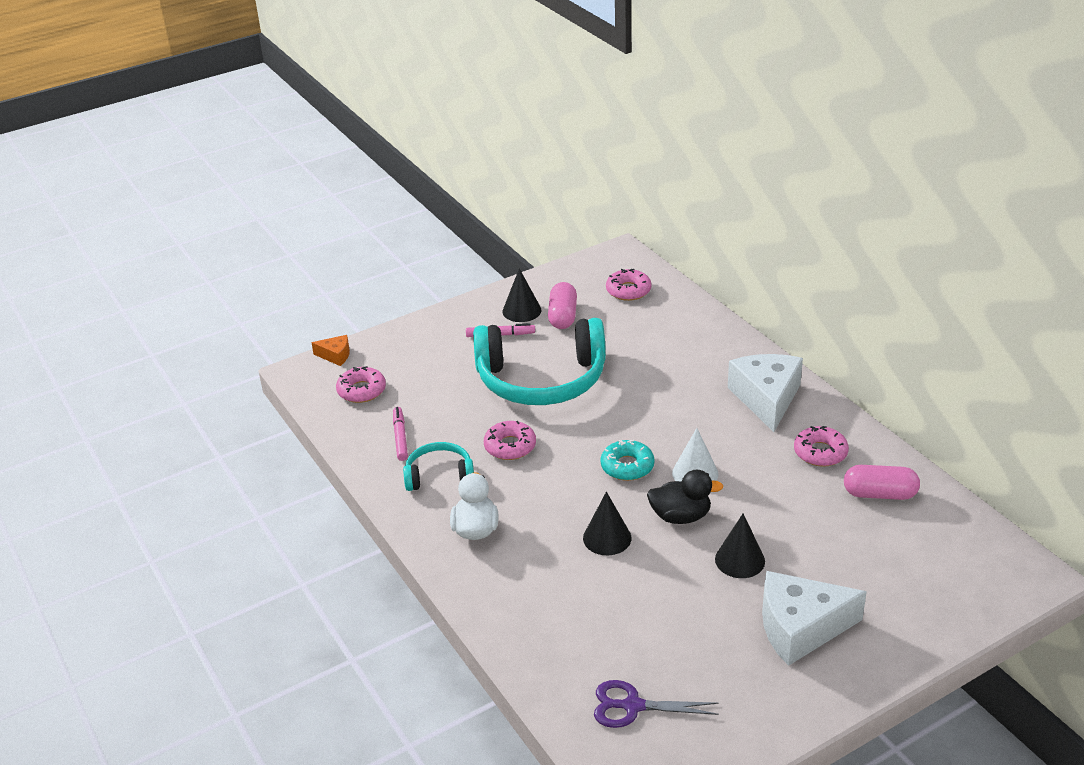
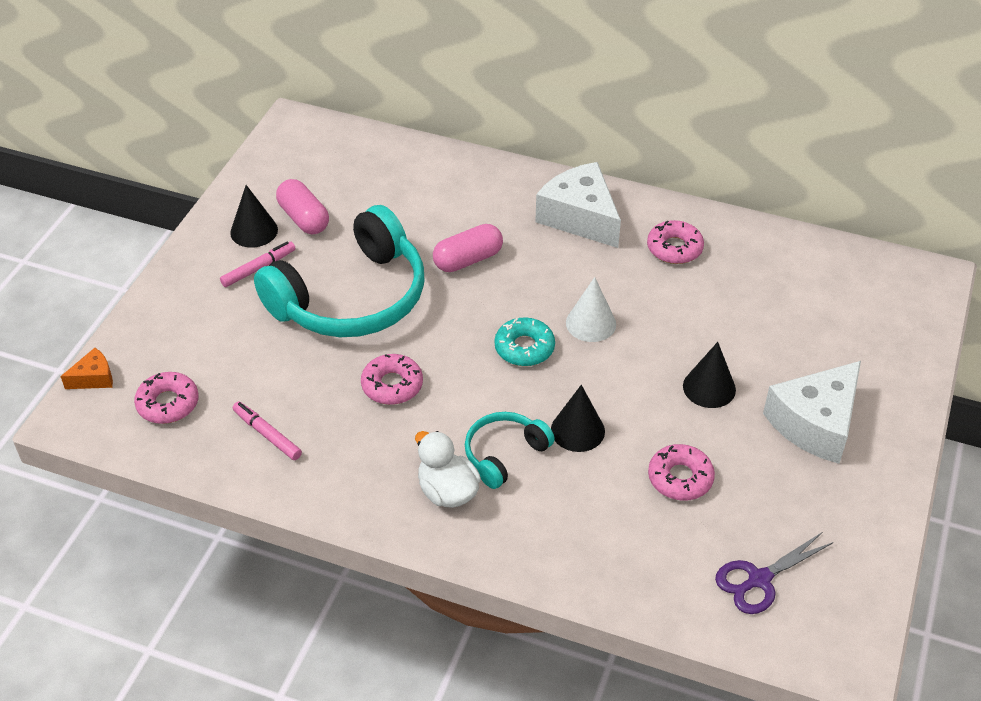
camera: 40 degrees left, 10 degrees up
turquoise headphones [403,442,474,491] -> turquoise headphones moved to [465,412,555,489]
pink donut [606,269,651,301] -> pink donut moved to [648,444,715,501]
black duck [647,470,724,524] -> none
pink capsule [844,465,920,500] -> pink capsule moved to [433,224,503,272]

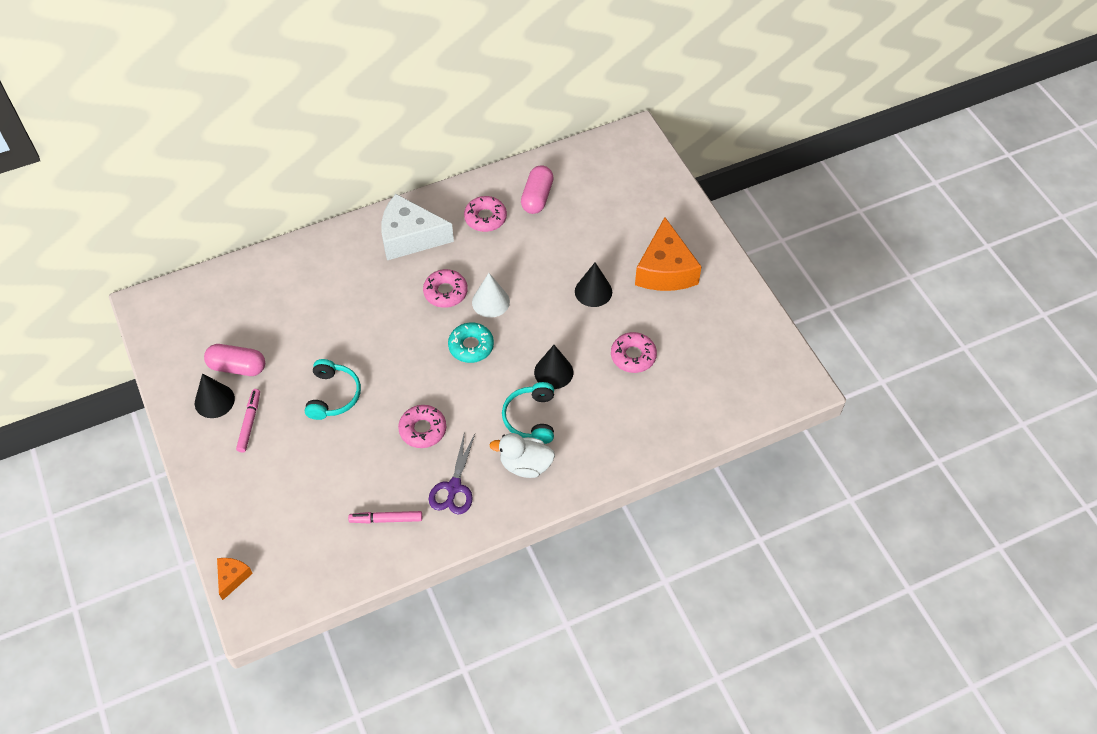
camera: 45 degrees left, 10 degrees up
pink donut [134,372,199,424] -> pink donut moved to [423,269,468,308]
turquoise headphones [254,205,425,337] -> turquoise headphones [305,359,361,420], size x0.48
pink capsule [433,224,503,272] -> pink capsule moved to [521,165,554,214]
purple scissors [715,532,834,614] -> purple scissors moved to [429,434,475,514]
white cheese [763,361,861,464] -> orange cheese [635,217,702,291]

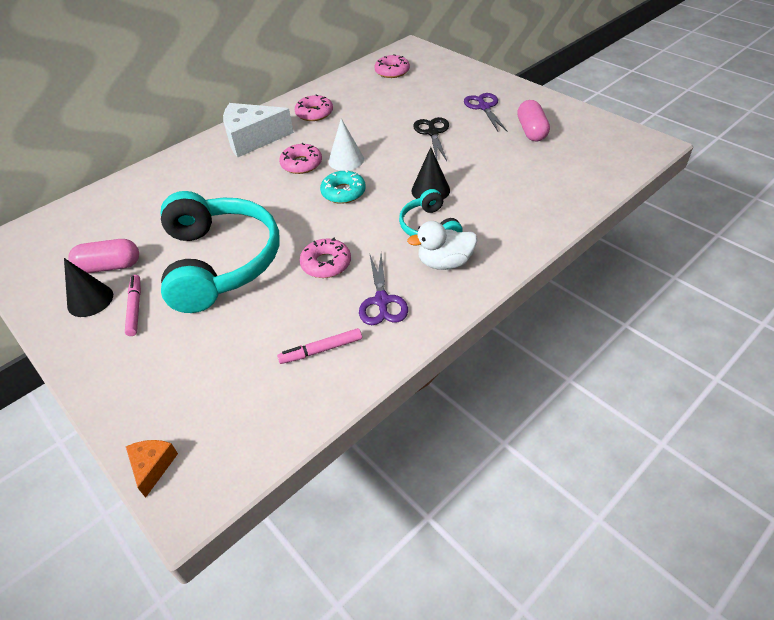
camera: 15 degrees left, 10 degrees down
turquoise headphones [305,359,361,420] -> turquoise headphones [161,191,279,313], size x2.06
pink capsule [521,165,554,214] -> pink capsule moved to [517,100,550,141]
black cone [575,262,612,307] -> black scissors [413,117,449,161]
pink donut [611,332,657,373] -> pink donut moved to [375,54,410,78]
orange cheese [635,217,702,291] -> purple scissors [464,93,507,131]

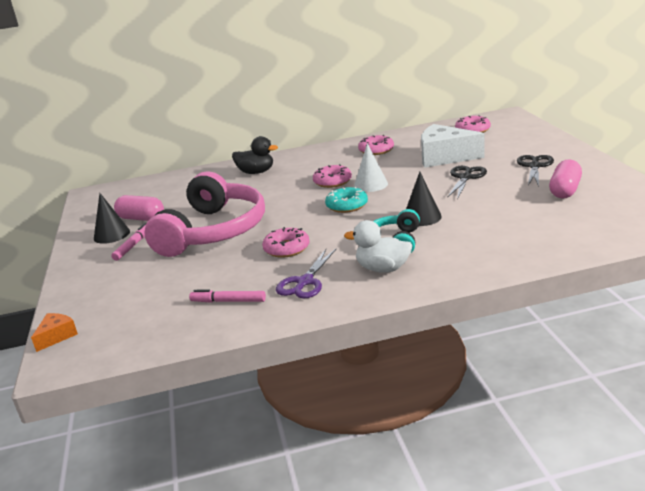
camera: 30 degrees right, 20 degrees down
turquoise headphones [161,191,279,313] -> pink headphones [144,172,265,257]
white cheese [223,103,294,157] -> white cheese moved to [421,124,485,168]
purple scissors [464,93,507,131] -> black scissors [517,155,554,187]
none -> black duck [232,136,278,174]

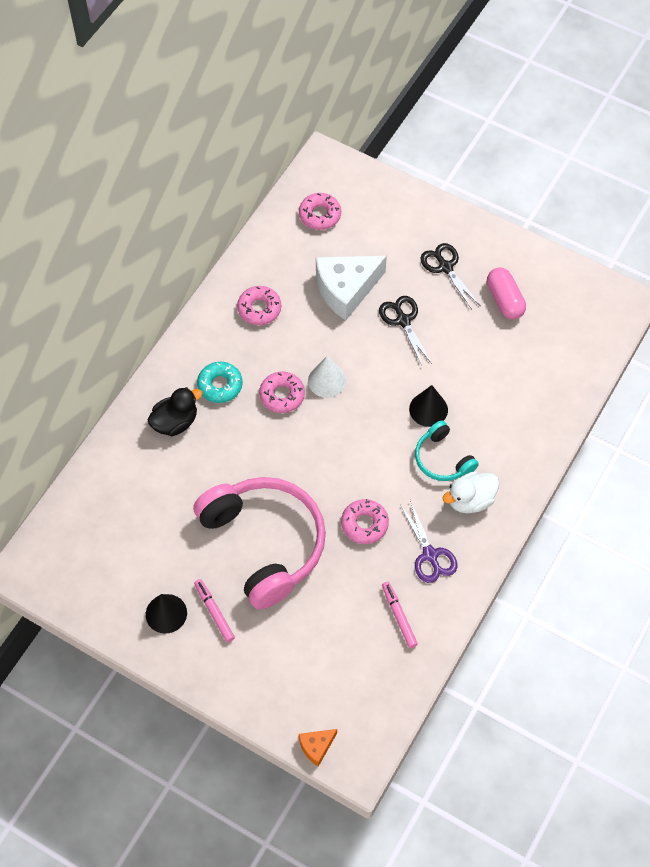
camera: 50 degrees left, 35 degrees up
orange cheese [31,313,78,352] -> orange cheese turned 105 degrees counterclockwise [299,729,337,767]
pink capsule [114,195,164,221] -> none
pink marker [189,290,266,303] -> pink marker turned 105 degrees clockwise [382,582,418,648]
turquoise donut [325,187,368,213] -> turquoise donut moved to [197,362,243,403]

